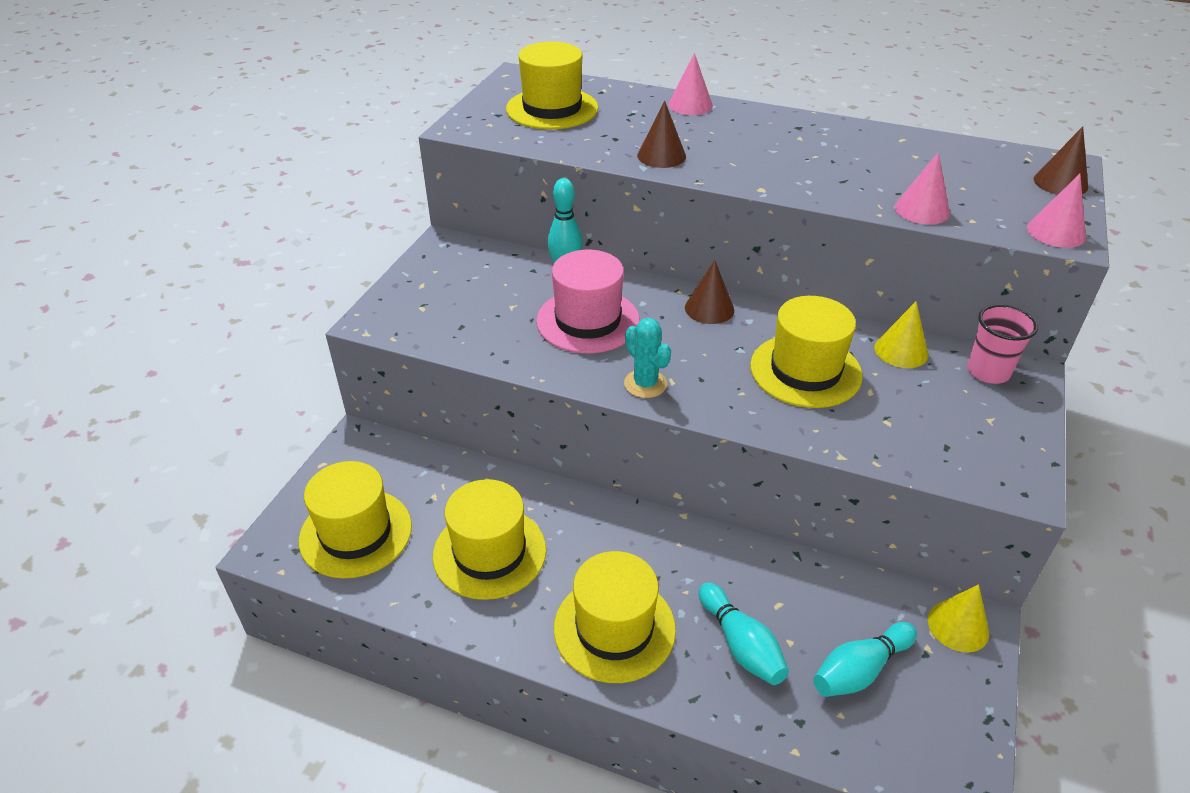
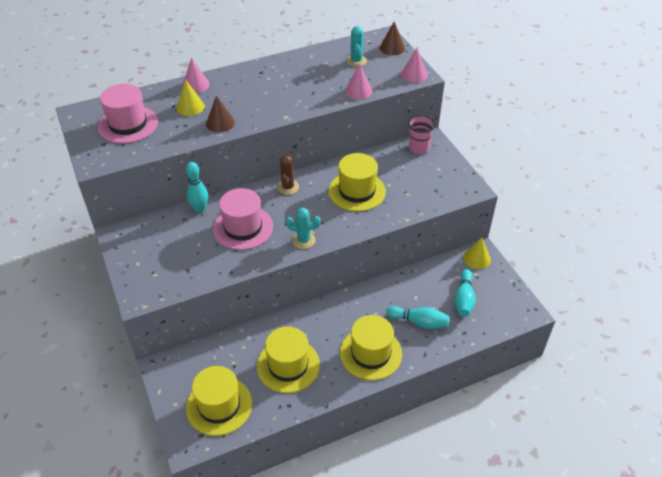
camera: 45 degrees left, 5 degrees up
yellow hat [506,42,598,129] -> pink hat [98,84,158,144]
brown cone [685,260,734,324] -> brown cactus [277,152,299,195]
yellow cone [874,301,928,368] -> yellow cone moved to [177,80,205,116]
none -> turquoise cactus [346,26,367,67]

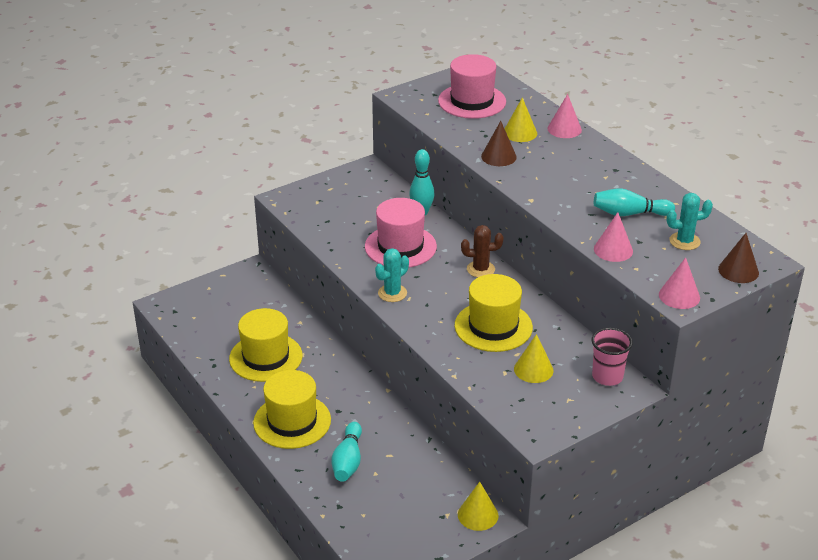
camera: 80 degrees right, 10 degrees down
yellow hat [186,366,252,436] -> none
turquoise cactus [286,208,320,249] -> turquoise cactus turned 45 degrees clockwise [375,248,409,302]
turquoise bowling pin [454,269,476,317] -> turquoise bowling pin moved to [594,188,675,216]
none -> yellow cone [514,334,554,383]

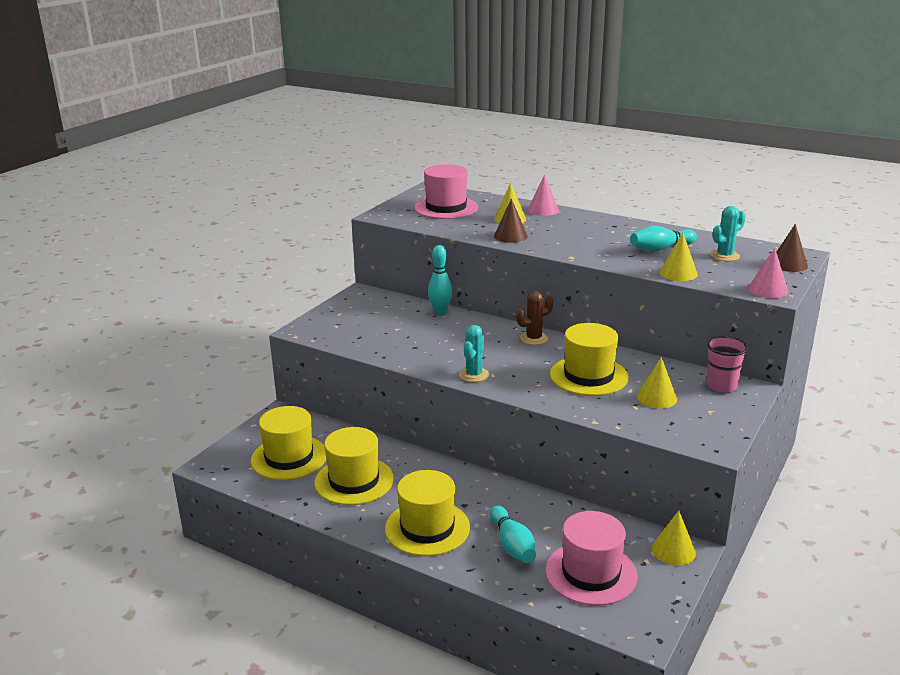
camera: 25 degrees left, 10 degrees down
pink hat [365,198,437,268] -> pink hat moved to [545,511,637,606]
pink cone [594,212,633,262] -> yellow cone [660,233,698,281]
none -> yellow hat [251,406,326,480]

